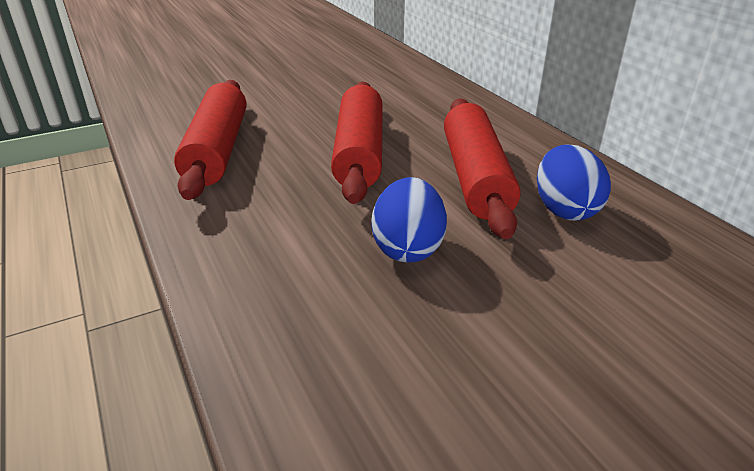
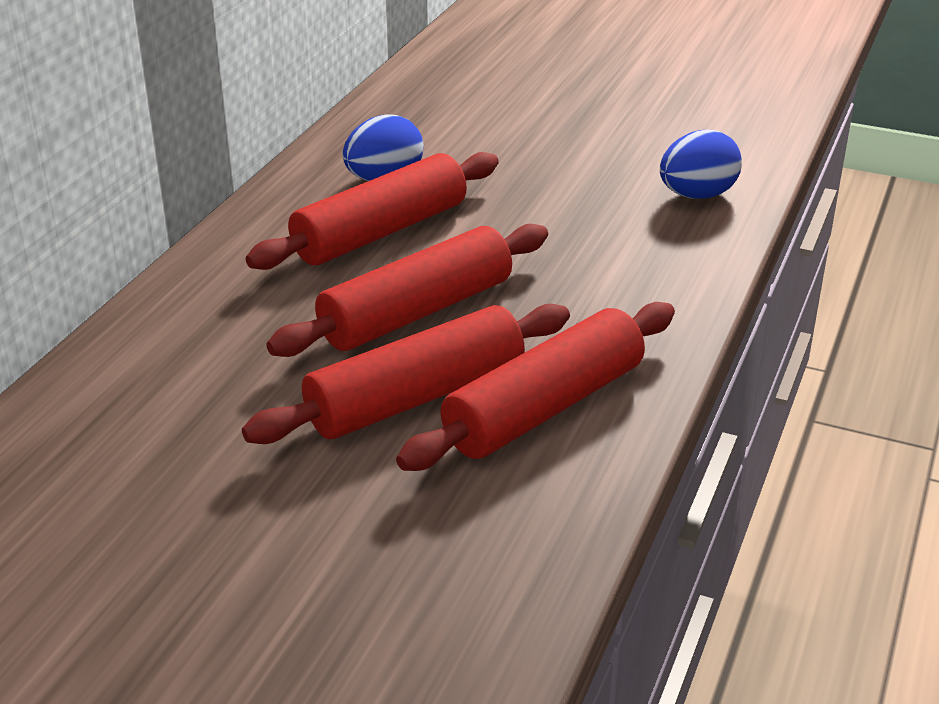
camera: 130 degrees left, 0 degrees up
blue egg [371,177,447,263] -> blue egg moved to [660,129,742,199]
none -> red rolling pin [242,304,570,444]

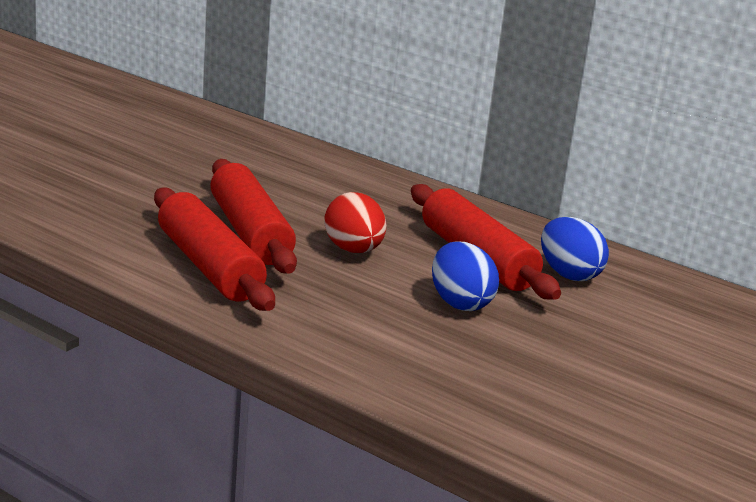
camera: 100 degrees right, 10 degrees down
red rolling pin [266,224,548,357] -> red egg [324,192,386,253]
blue egg [660,129,742,199] -> blue egg moved to [432,242,499,311]

